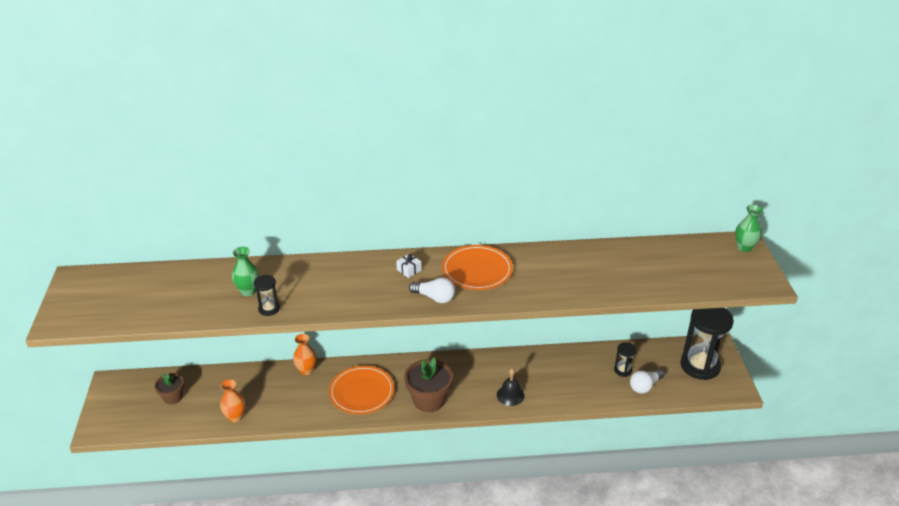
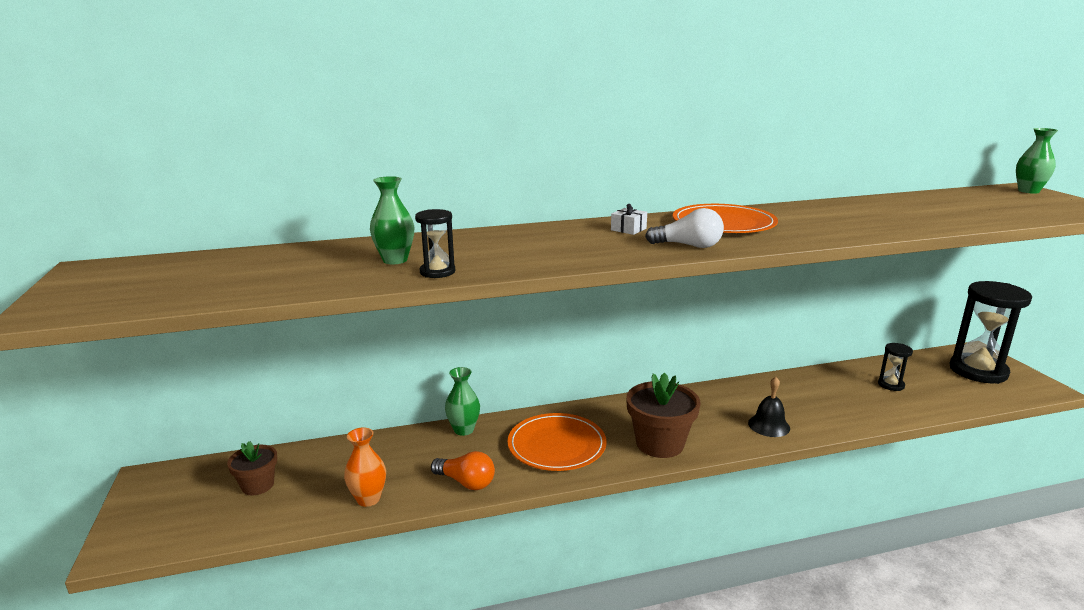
camera: 10 degrees left, 15 degrees down
orange vase [293,334,317,375] -> green vase [445,367,480,436]
white light bulb [630,369,664,394] -> none
none -> orange light bulb [431,451,495,490]

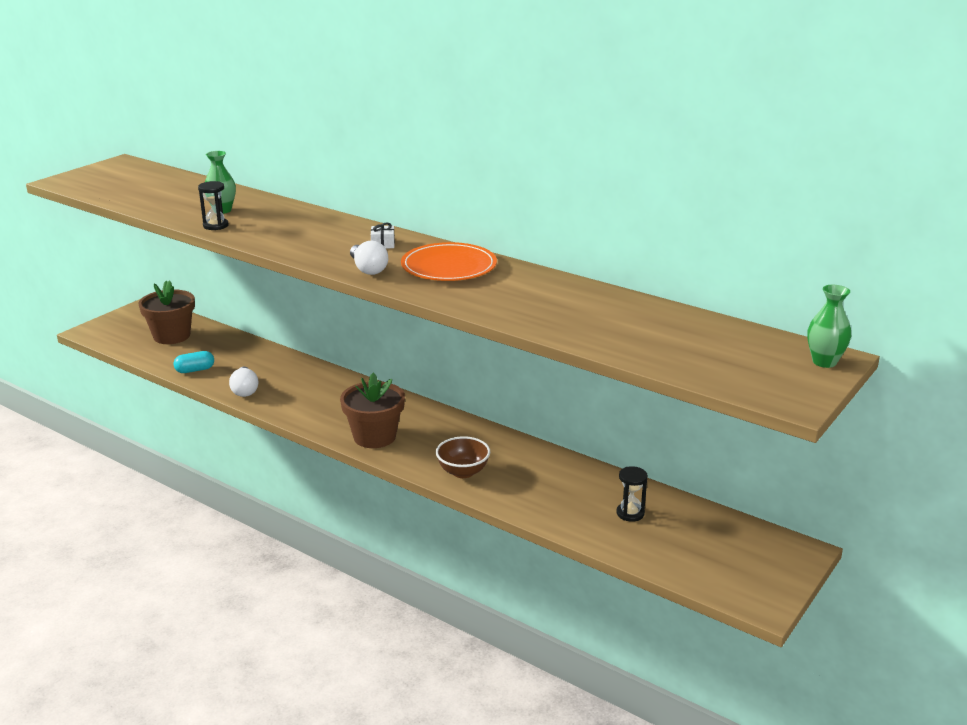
camera: 50 degrees right, 5 degrees up
brown flower pot [227,441,277,495] -> brown flower pot [138,280,195,344], size x1.69
orange vase [344,427,386,507] -> turquoise capsule [174,351,214,373]
orange light bulb [431,451,495,490] -> white light bulb [229,367,258,397]
green vase [445,367,480,436] -> none
orange plate [507,413,607,471] -> none
black bell [748,377,790,437] -> brown bowl [436,436,490,478]
black hourglass [950,281,1032,384] -> none

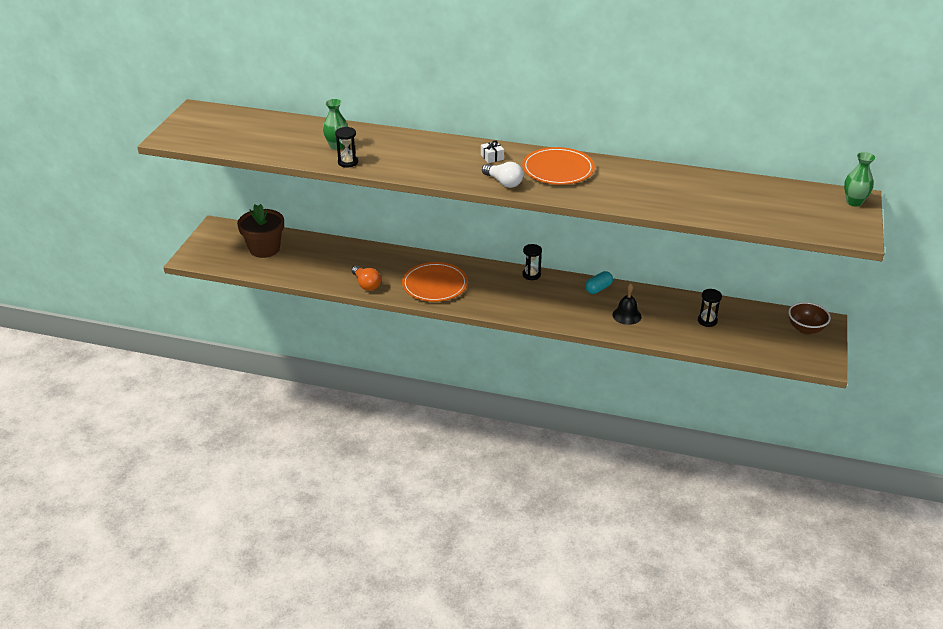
camera: 20 degrees left, 10 degrees up
turquoise capsule [174,351,214,373] -> turquoise capsule moved to [585,271,613,294]
white light bulb [229,367,258,397] -> orange light bulb [352,265,381,291]
brown flower pot [340,372,405,448] -> none
brown bowl [436,436,490,478] -> brown bowl moved to [788,302,831,334]
none -> orange plate [402,262,468,302]
none -> black hourglass [522,244,542,280]
none -> black bell [612,283,642,325]

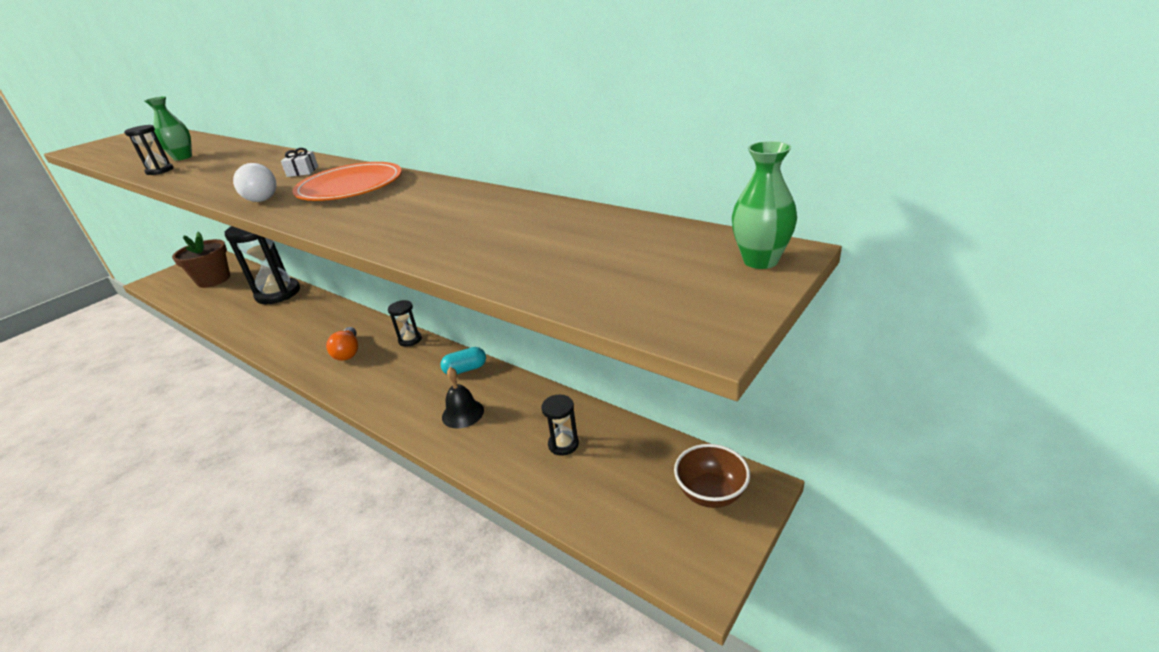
camera: 25 degrees right, 5 degrees down
orange light bulb [352,265,381,291] -> orange light bulb moved to [326,327,358,361]
orange plate [402,262,468,302] -> none
none -> black hourglass [225,226,300,304]

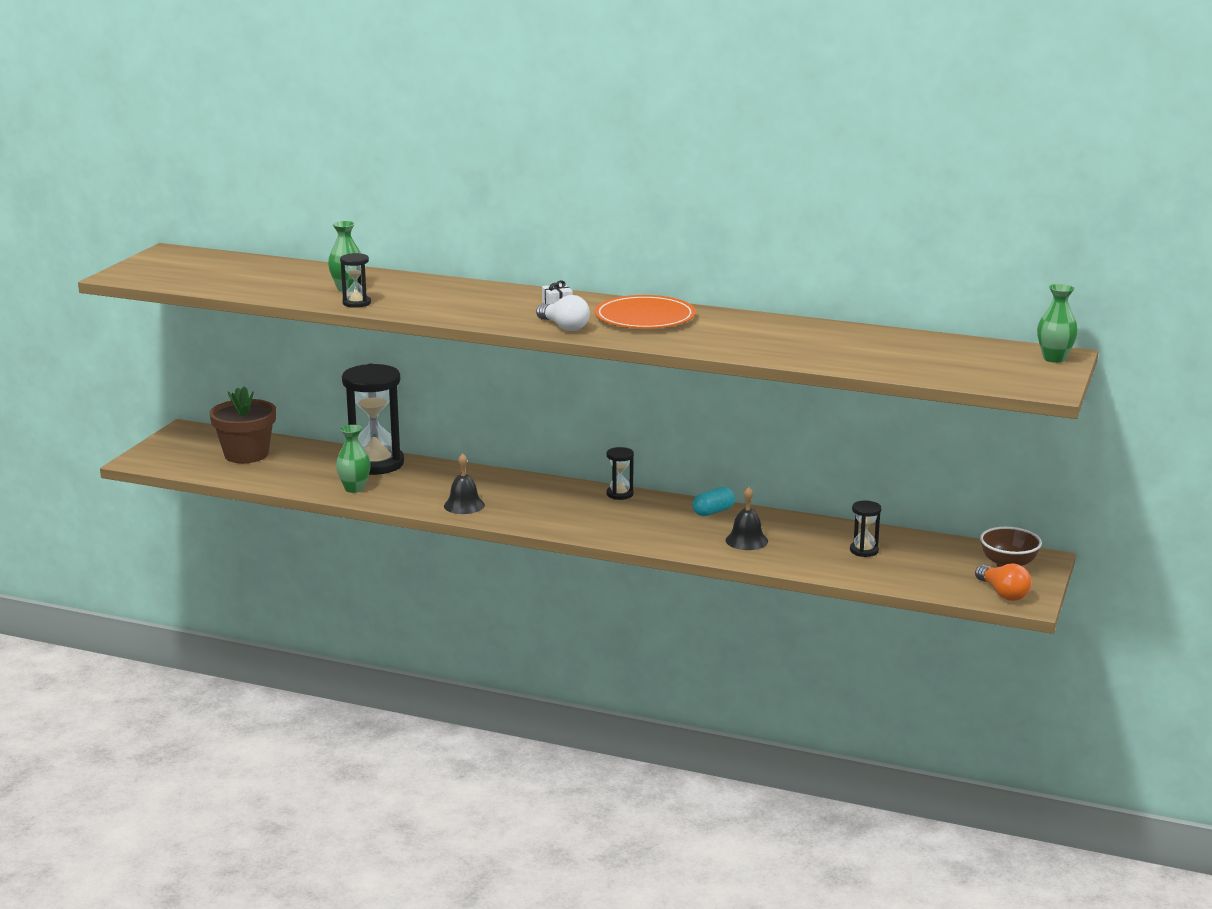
camera: 20 degrees left, 10 degrees down
orange light bulb [326,327,358,361] -> orange light bulb moved to [975,563,1032,601]
none -> green vase [336,425,371,493]
none -> black bell [444,453,485,514]

